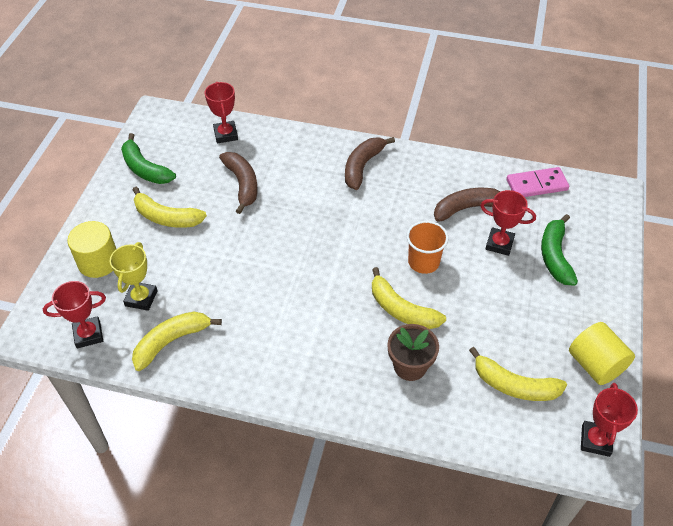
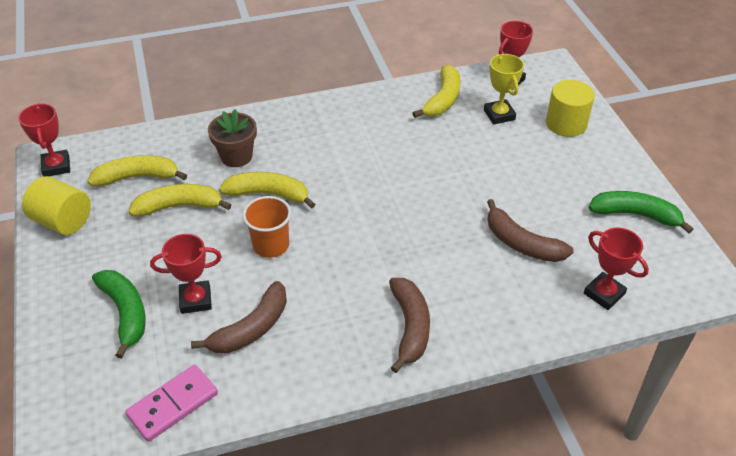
camera: 150 degrees right, 5 degrees down
yellow banana [133,187,207,228] -> yellow banana moved to [129,184,231,216]

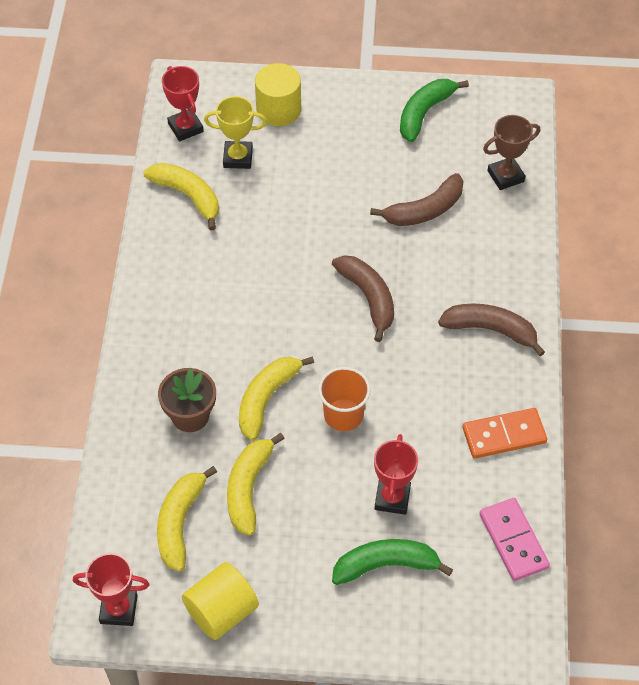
camera: 70 degrees left, 10 degrees up
brown banana [191,281,287,354] -> brown banana moved to [332,255,394,342]
red trophy [584,228,649,310] -> brown trophy [483,115,540,190]
none -> orange domino [462,408,547,459]

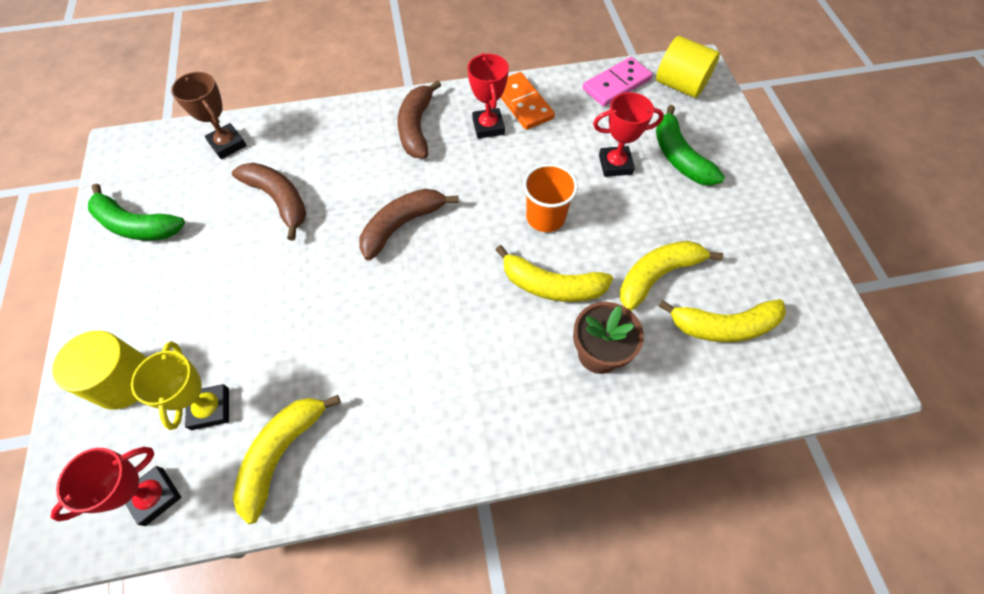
camera: 105 degrees left, 5 degrees up
red trophy [73,553,150,626] -> red trophy moved to [467,53,509,139]
yellow cylinder [182,562,259,640] -> yellow cylinder moved to [656,36,720,98]
yellow banana [227,433,285,536] -> yellow banana turned 150 degrees clockwise [620,241,723,311]

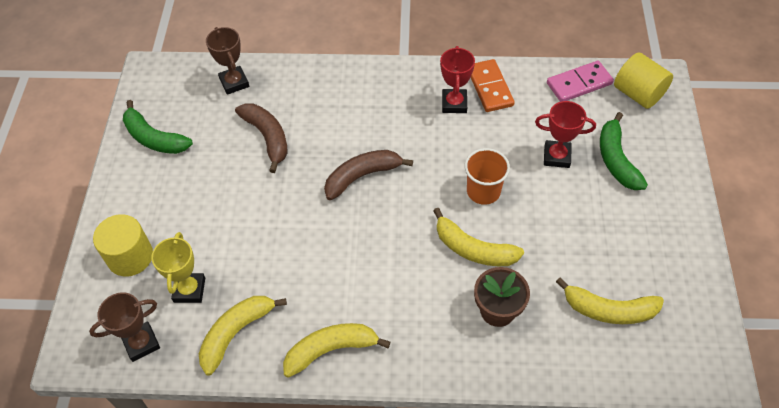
camera: 15 degrees right, 5 degrees down
red trophy [51,447,181,526] -> brown trophy [89,292,160,362]
brown banana [398,80,441,158] -> none
yellow banana [620,241,723,311] -> yellow banana moved to [283,323,390,378]

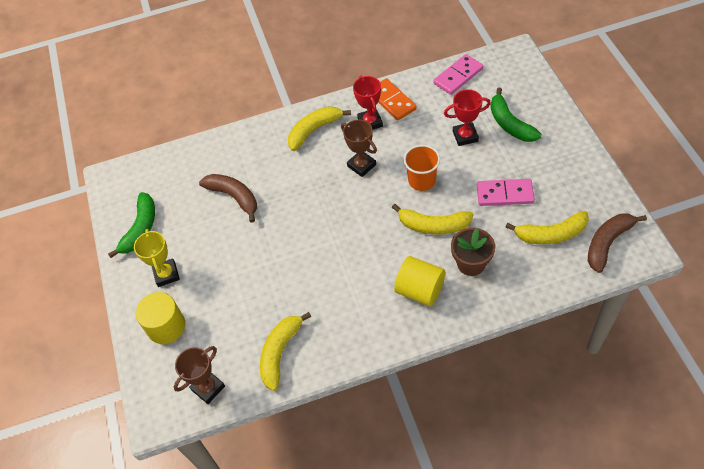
camera: 15 degrees left, 0 degrees up
green banana [123,100,193,154] -> green banana turned 90 degrees counterclockwise [108,192,155,258]
yellow trophy [151,232,205,303] -> yellow trophy moved to [134,229,180,287]
brown trophy [206,27,249,95] -> brown trophy moved to [341,120,377,177]
yellow banana [283,323,390,378] -> yellow banana moved to [288,106,351,151]
brown banana [324,150,413,200] -> brown banana moved to [588,214,647,273]
yellow cylinder [614,52,673,109] -> yellow cylinder moved to [394,256,445,306]
none -> pink domino [477,179,535,206]

